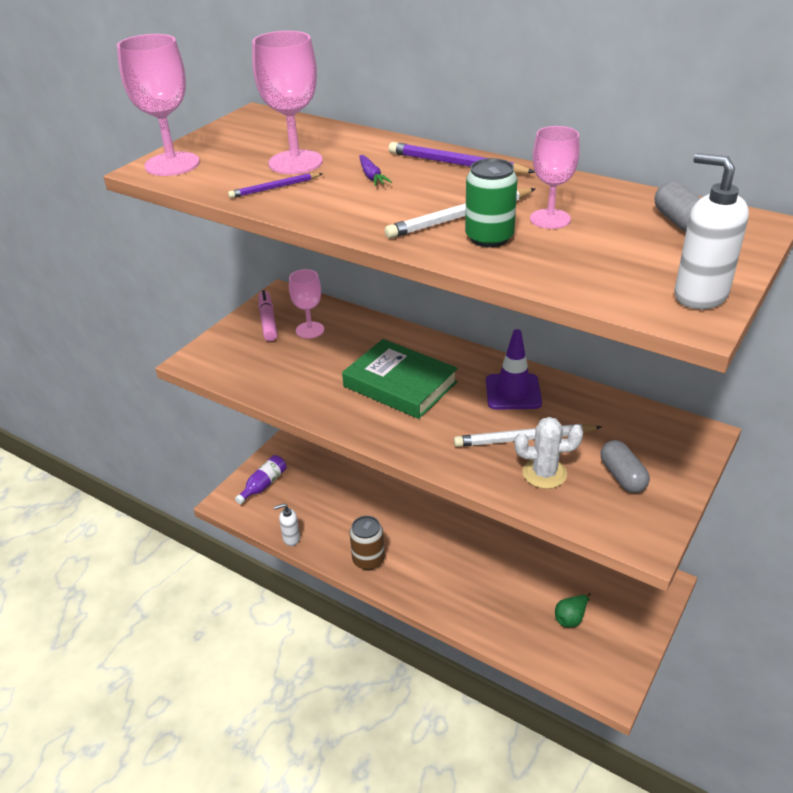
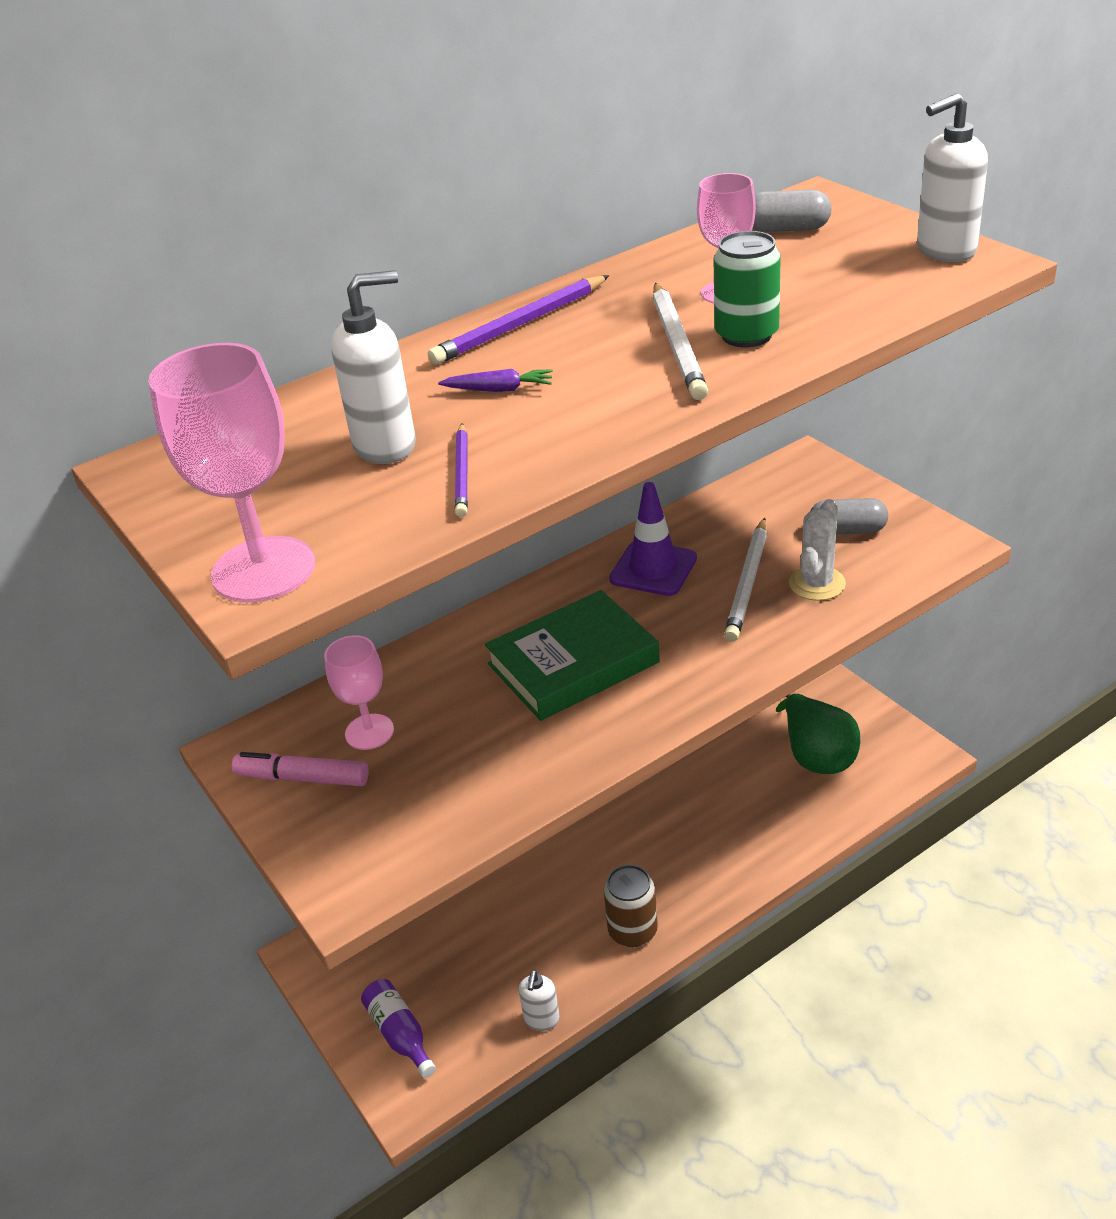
camera: 65 degrees left, 0 degrees up
pink goblet [252,31,323,174] -> white soap dispenser [331,270,416,464]
green pear [555,593,591,627] -> green pear [776,694,860,774], size x1.91

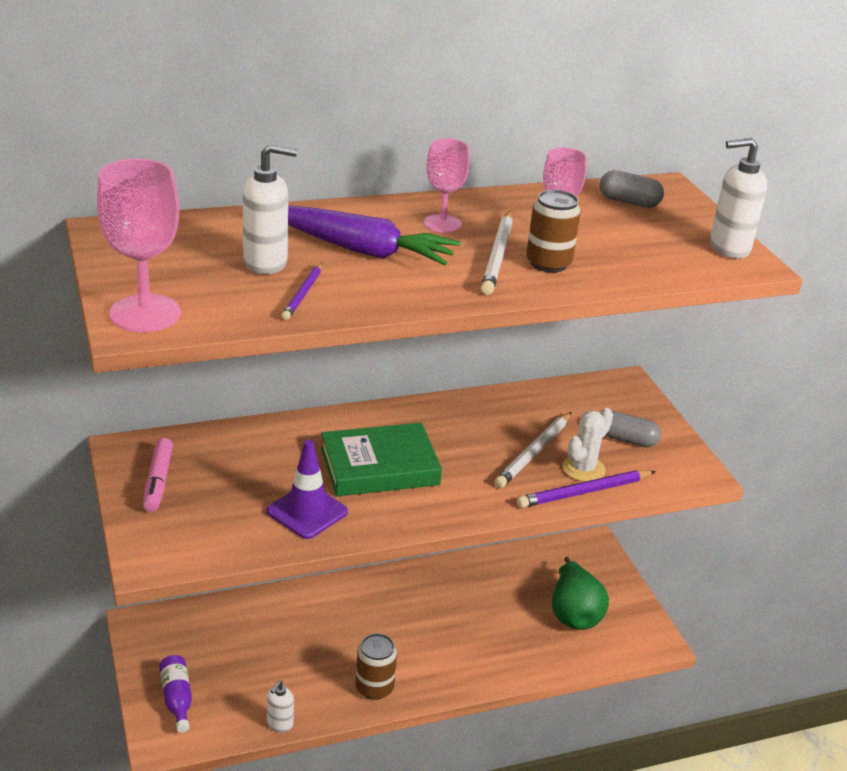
camera: 10 degrees right, 5 degrees down
pink marker [232,752,368,786] -> pink marker turned 120 degrees counterclockwise [143,438,173,512]
pink goblet [324,635,394,750] -> pink goblet moved to [424,138,469,233]
purple pencil [428,275,610,365] -> purple pencil moved to [517,470,656,508]
purple carrot [438,369,553,392] -> purple carrot [288,205,461,265], size x2.48
purple traffic cone [609,482,697,596] -> purple traffic cone moved to [267,440,348,539]
green can [714,231,781,347] -> brown can [526,190,581,273]

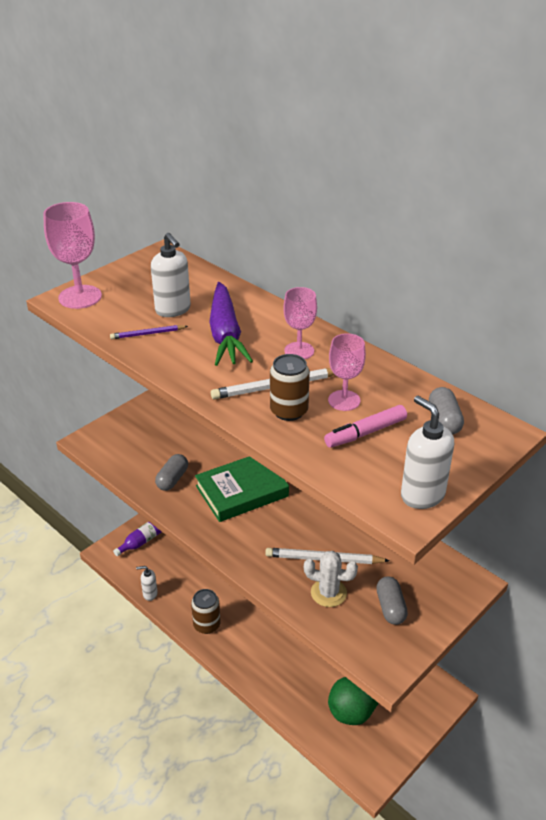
camera: 65 degrees right, 5 degrees up
pink marker [143,438,173,512] -> pink marker moved to [324,405,407,448]
purple traffic cone [267,440,348,539] -> grey capsule [155,454,188,491]
green book [321,423,442,496] -> green book turned 75 degrees counterclockwise [195,456,289,522]
purple pencil [517,470,656,508] -> none

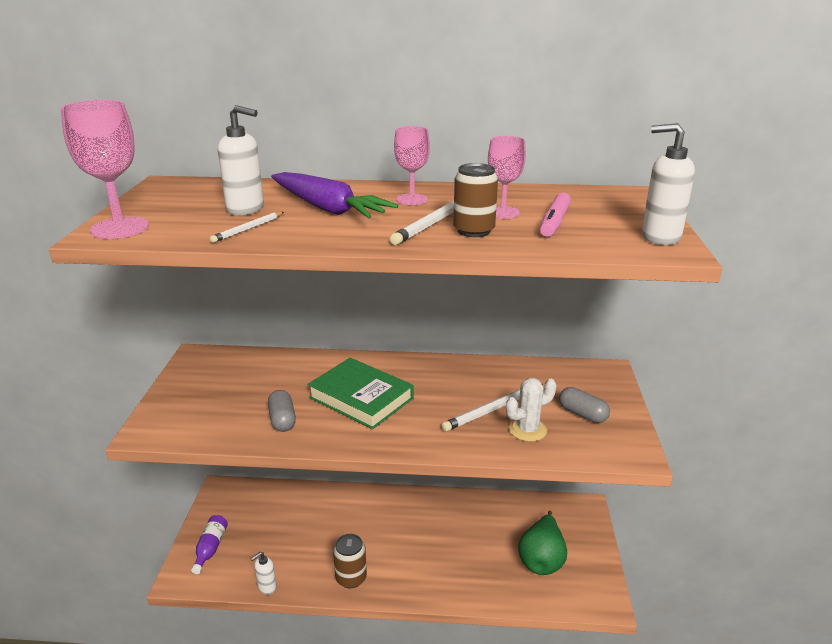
camera: 40 degrees left, 10 degrees down
purple pencil [110,325,188,339] -> white pencil [210,212,284,243]
green book [195,456,289,522] -> green book turned 75 degrees counterclockwise [308,358,414,429]
grey capsule [429,387,464,435] -> none

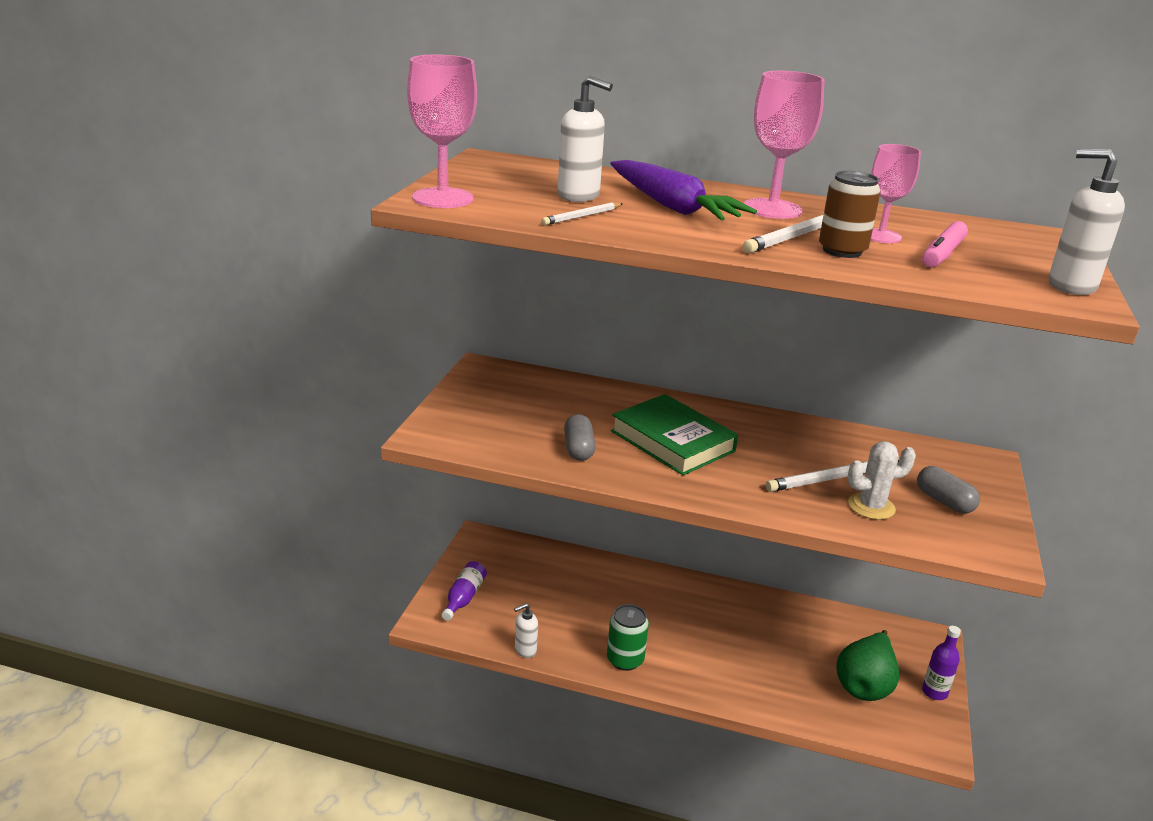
camera: 10 degrees right, 0 degrees up
brown can [333,534,367,588] -> green can [607,604,649,671]
pink goblet [394,126,430,205] -> pink goblet [743,71,825,219], size x1.55
none -> purple bottle [922,626,961,700]

